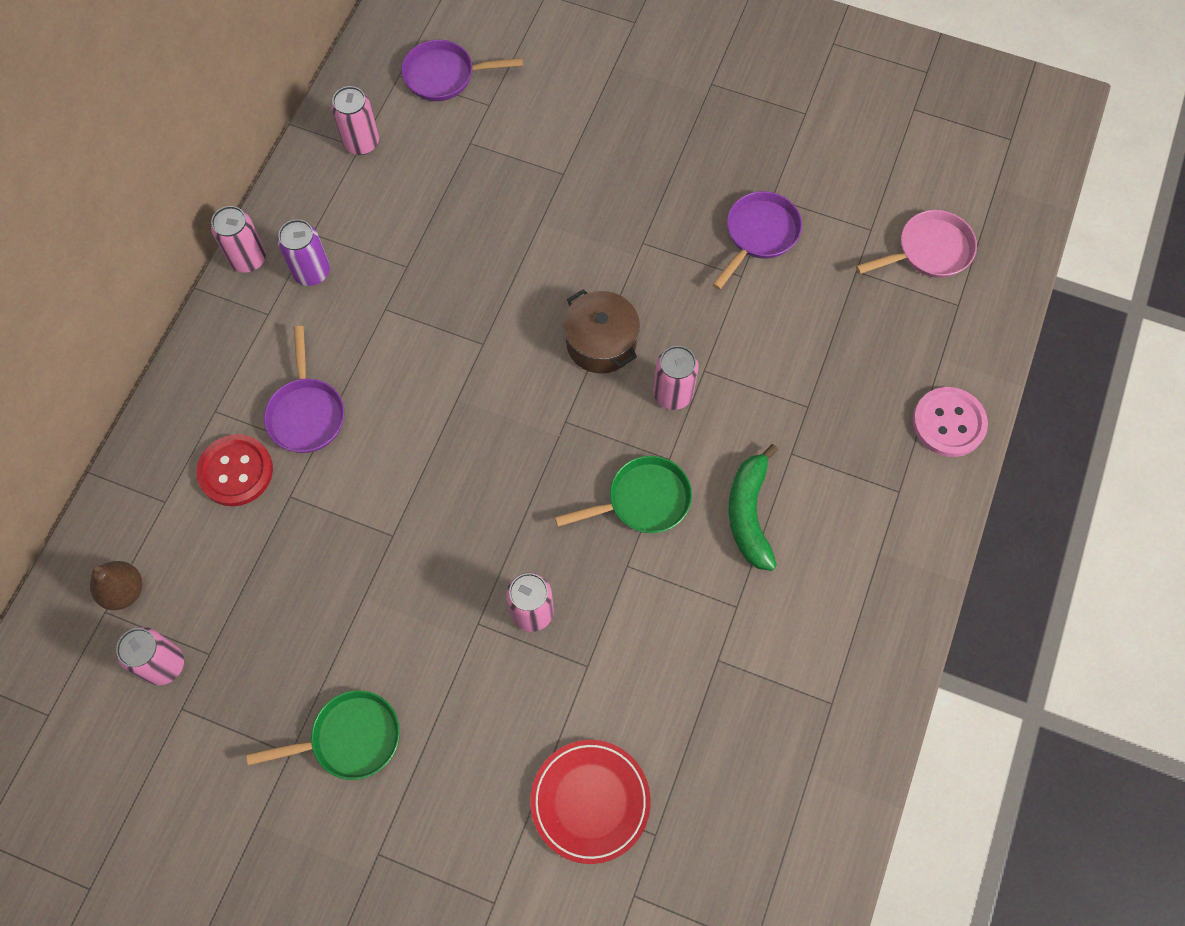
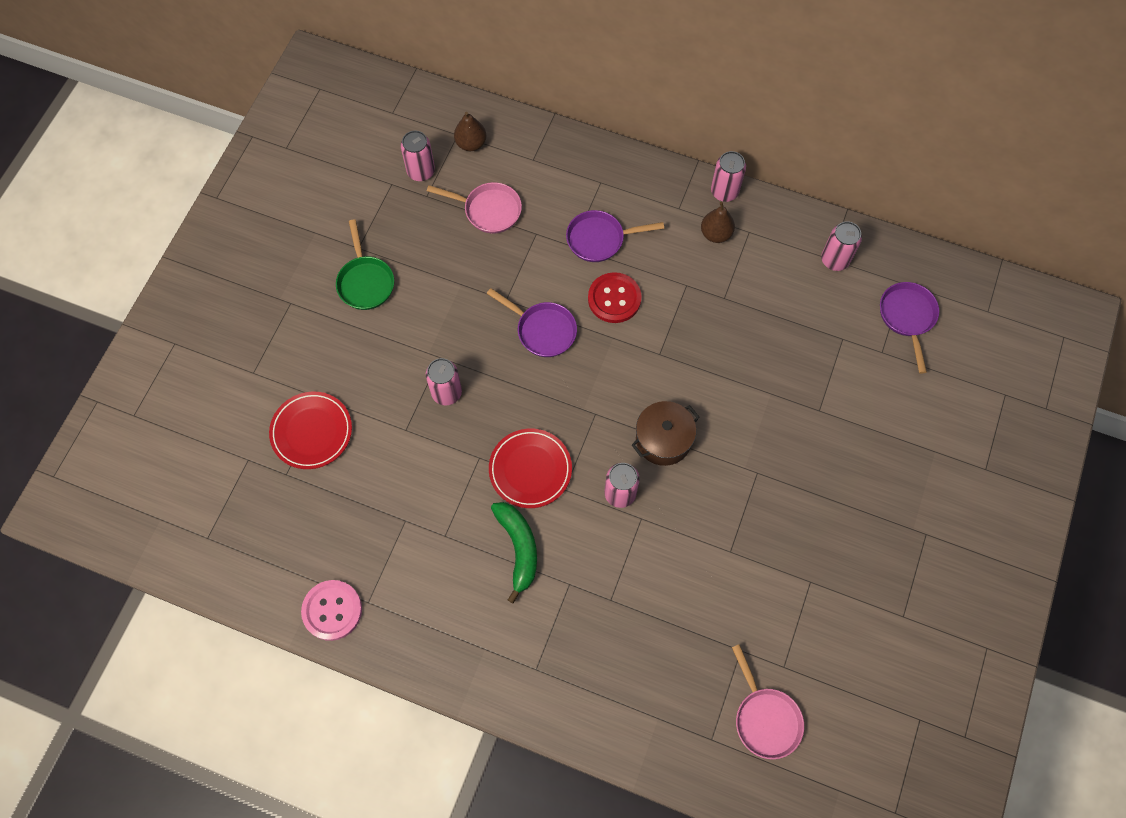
camera: 90 degrees right, 0 degrees up
red button [196,434,273,506] -> red button moved to [588,272,642,323]
purple can [278,219,330,286] -> brown pear [701,202,735,243]
green pan [555,456,692,533] -> red plate [489,429,572,508]
purple pan [712,191,802,290] -> purple pan moved to [487,288,577,357]
green banana [729,444,778,571] -> green banana turned 75 degrees clockwise [491,502,537,604]
pink button [913,387,988,457] -> pink button moved to [301,580,362,641]
none -> pink pan [427,182,522,234]

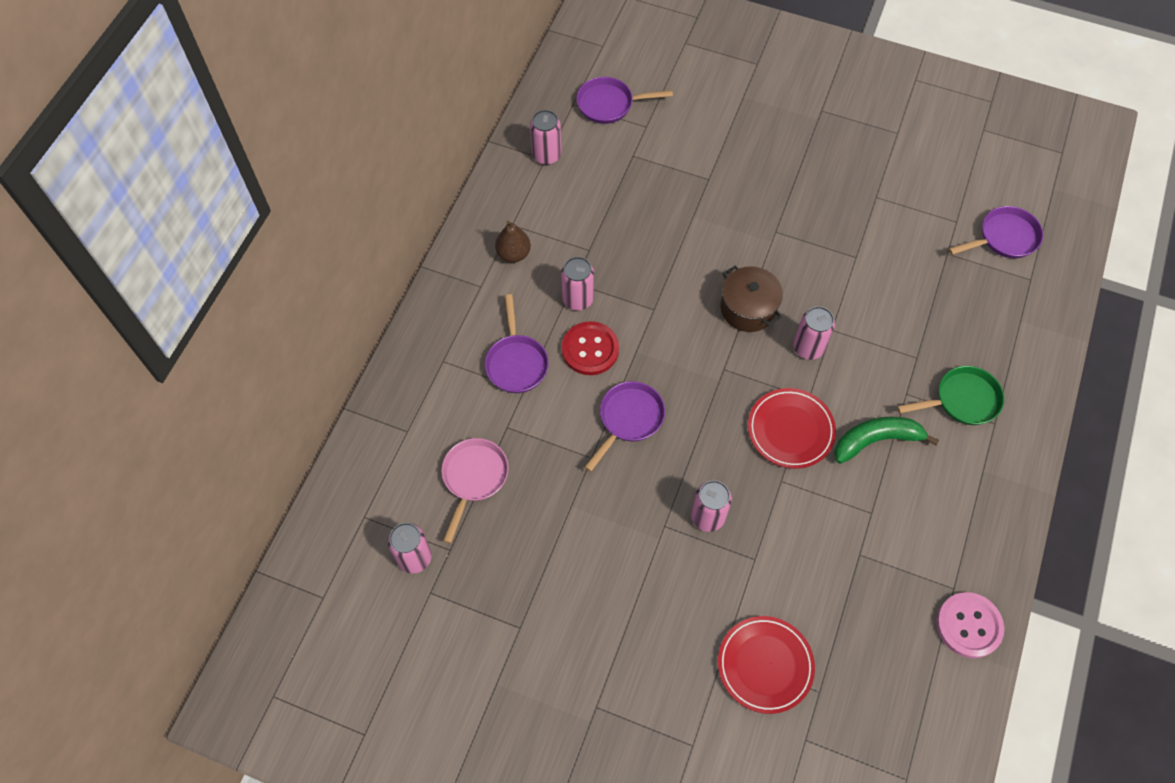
camera: 90 degrees left, 5 degrees down
green pan [336,219,394,310] -> green pan moved to [897,366,1004,425]
brown pear [454,112,486,151] -> none
pink can [711,151,746,202] -> pink can moved to [561,257,594,310]
pink pan [732,644,804,759] -> purple pan [949,206,1043,258]

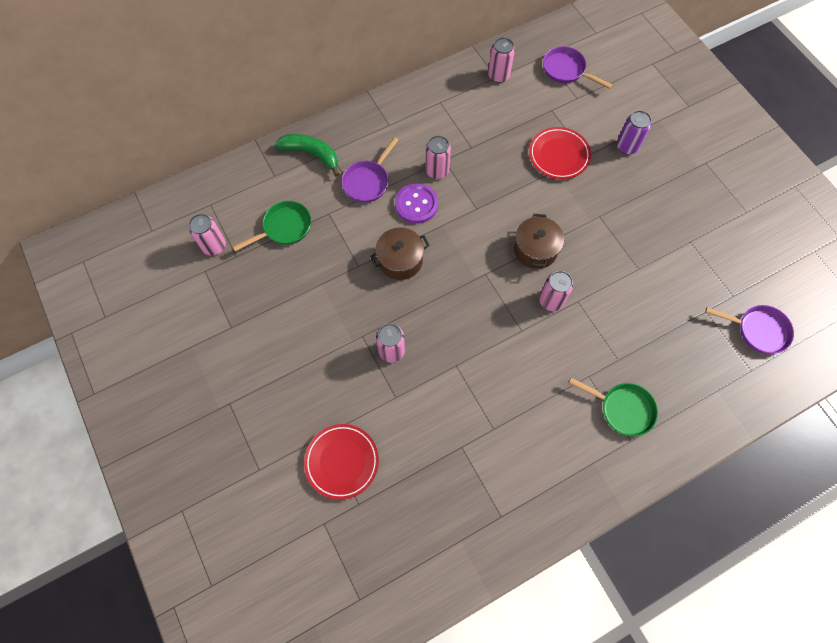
camera: 40 degrees right, 5 degrees up
pink pan [441,438,509,544] -> green pan [233,201,311,252]
brown pear [495,221,531,263] -> none
red button [562,321,619,375] -> purple button [395,183,438,224]
purple pan [585,381,665,472] -> brown pot [370,227,430,280]
red plate [748,388,836,469] -> red plate moved to [529,127,591,179]
green banana [834,417,939,464] -> green banana moved to [275,134,339,176]
pink button [936,592,1004,658] -> none
none -> purple can [617,110,652,154]

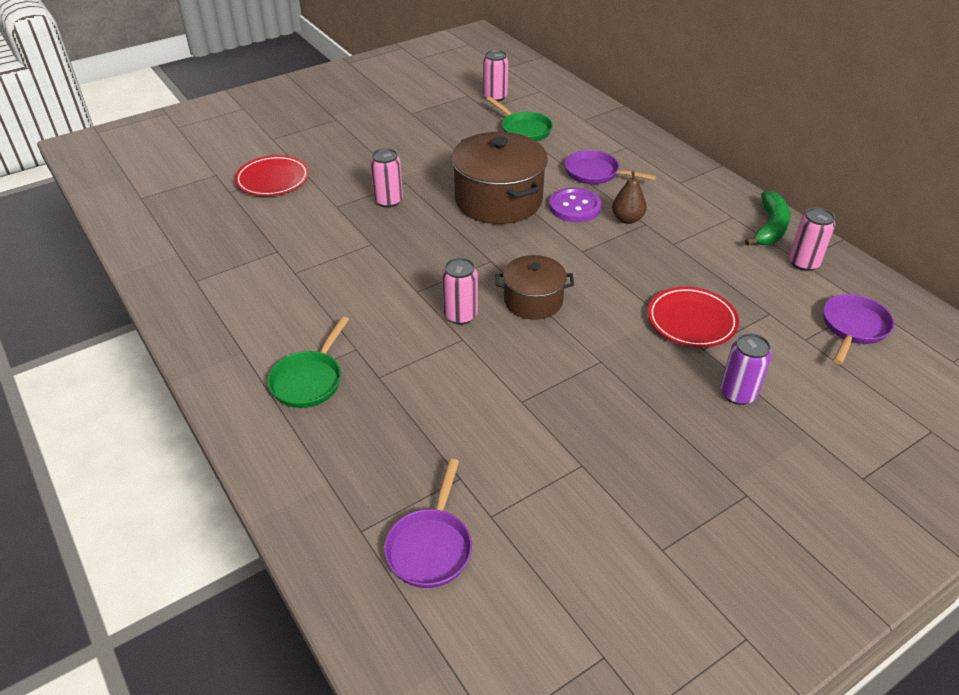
camera: 85 degrees right, 25 degrees down
green banana [275,134,339,176] -> green banana moved to [745,191,790,246]
brown pot [370,227,430,280] -> brown pot [451,132,548,224], size x1.72
pink can [425,136,451,179] -> brown pear [612,170,647,224]

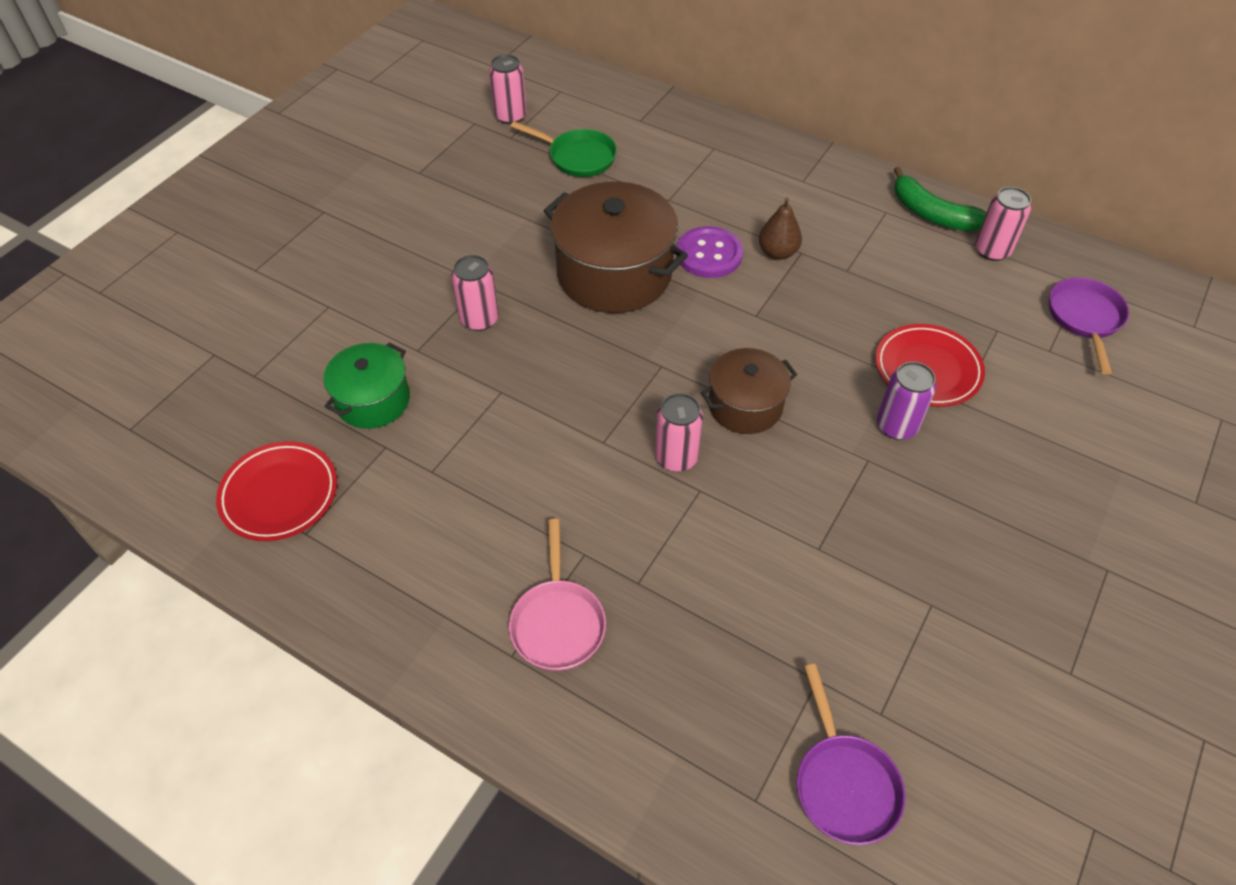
camera: 25 degrees left, 10 degrees up
red plate [235,155,309,196] -> red plate moved to [216,441,337,541]
green pan [267,316,349,408] -> pink pan [509,519,606,671]
purple pan [565,150,656,184] -> none
purple can [720,333,772,405] -> purple can moved to [877,362,936,440]
green banana [745,191,790,246] -> green banana turned 135 degrees clockwise [894,167,987,231]
none -> green pot [324,342,410,429]

